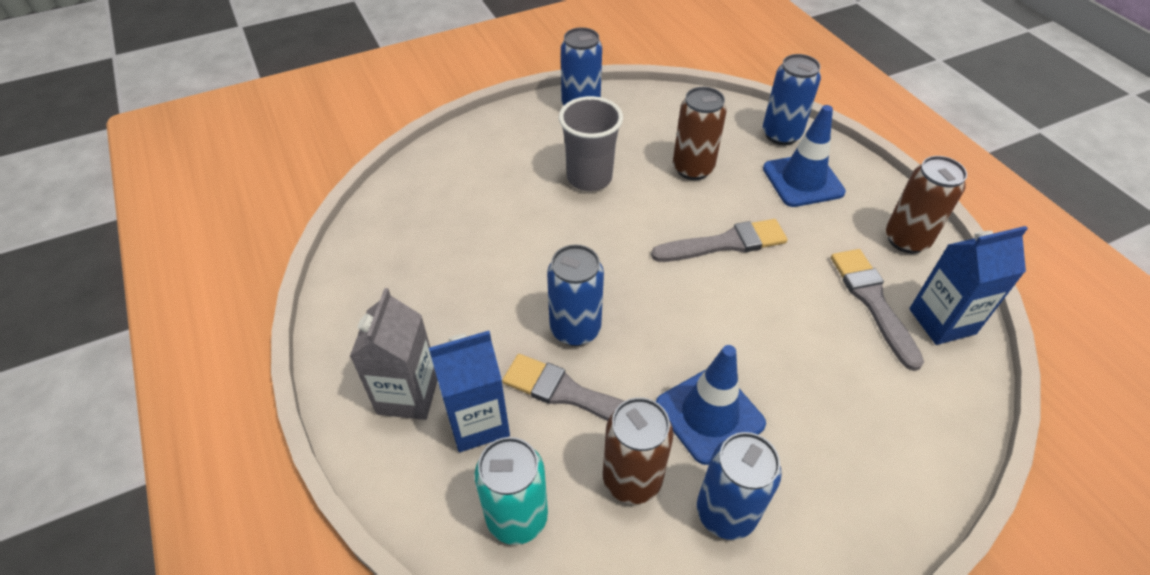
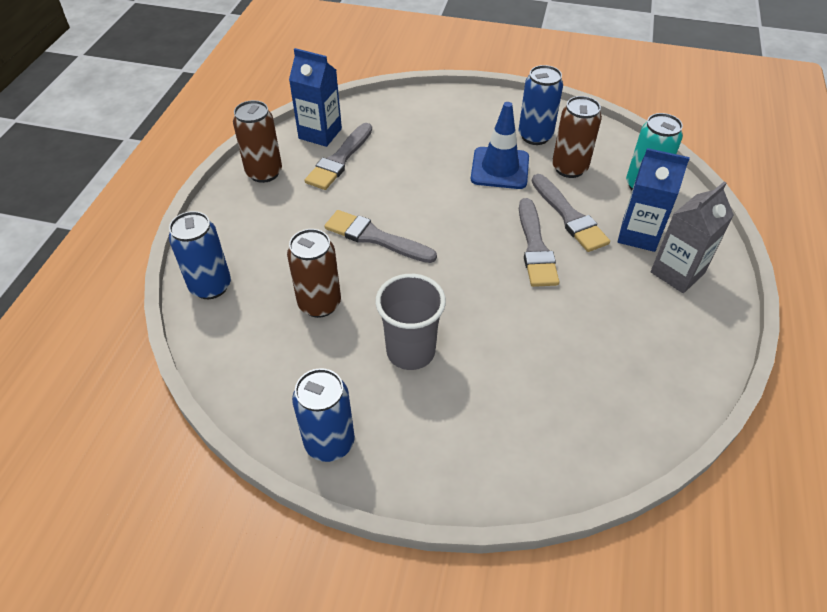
camera: 140 degrees left, 0 degrees up
blue can [547,244,604,346] -> grey brush [519,198,559,287]
blue traffic cone [763,105,846,207] -> none

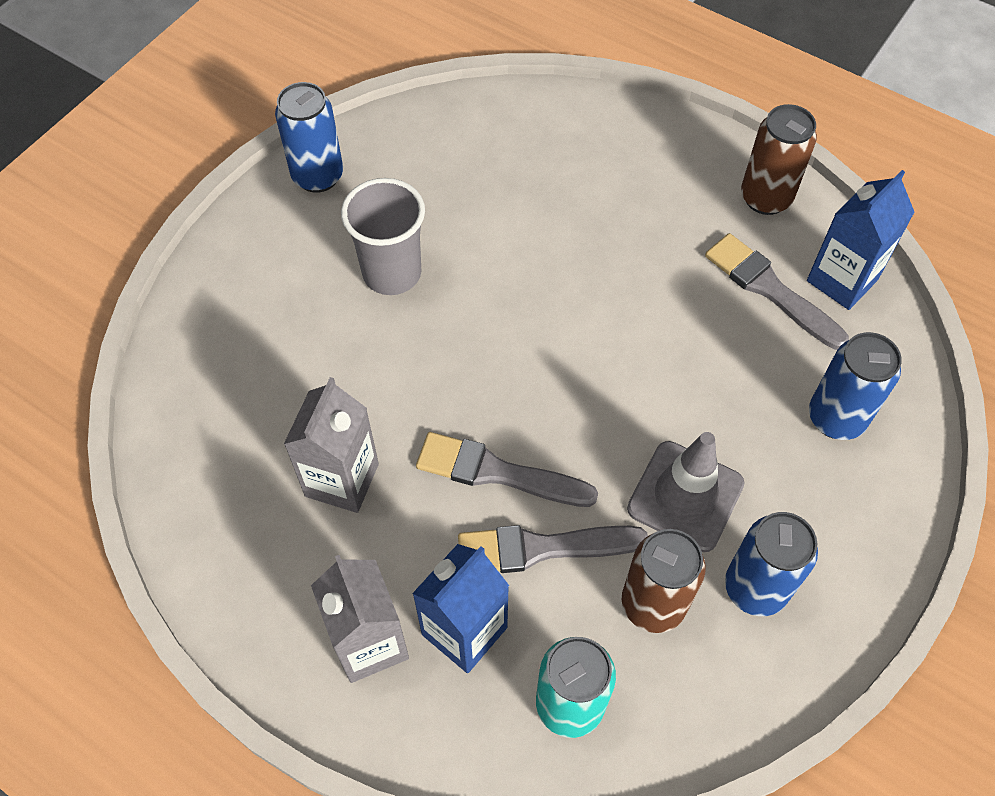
camera: 110 degrees right, 10 degrees up
blue can [169,211,231,299] -> blue can moved to [809,332,902,440]
brown can [287,229,341,318] -> none
grey brush [325,210,437,263] -> none
blue traffic cone [471,102,529,189] -> grey traffic cone [627,432,744,552]
none -> grey carton [284,377,379,513]

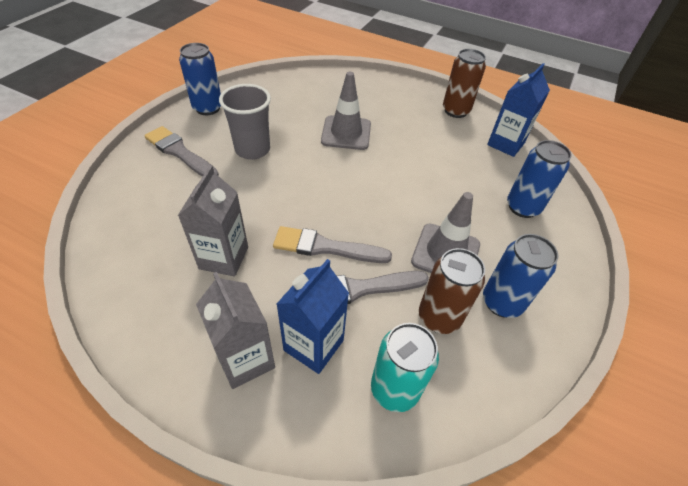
camera: 10 degrees left, 10 degrees down
grey brush [705,233,849,350] -> grey brush moved to [144,126,219,177]
none -> grey traffic cone [321,72,371,150]

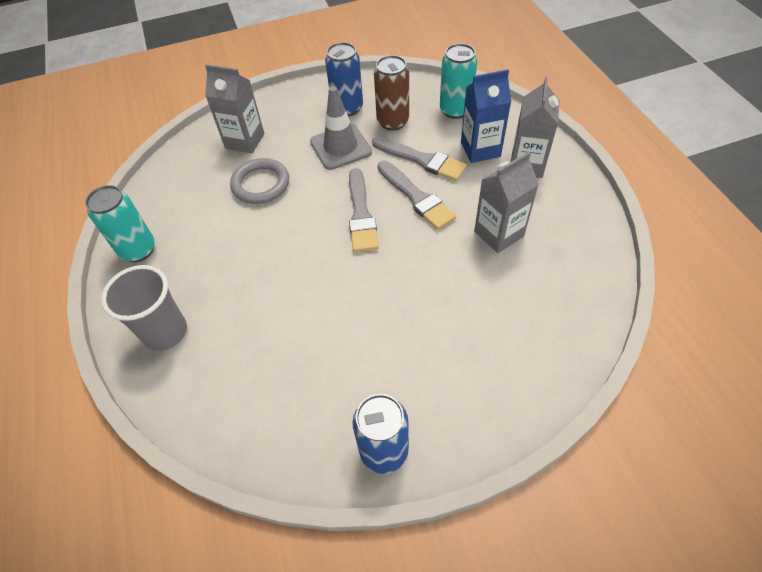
camera: 130 degrees left, 5 degrees up
grey brush [144,126,219,177] -> grey brush moved to [349,168,379,252]
grey cup [219,84,271,160] -> grey cup moved to [101,265,187,351]
grey traffic cone [321,72,371,150] -> none
brown can [443,49,486,118] -> turquoise can [85,185,155,262]
blue carton [487,63,550,157] -> none
blue can [507,140,572,218] -> grey carton [205,64,264,154]
none -> grey ring [230,158,289,204]

